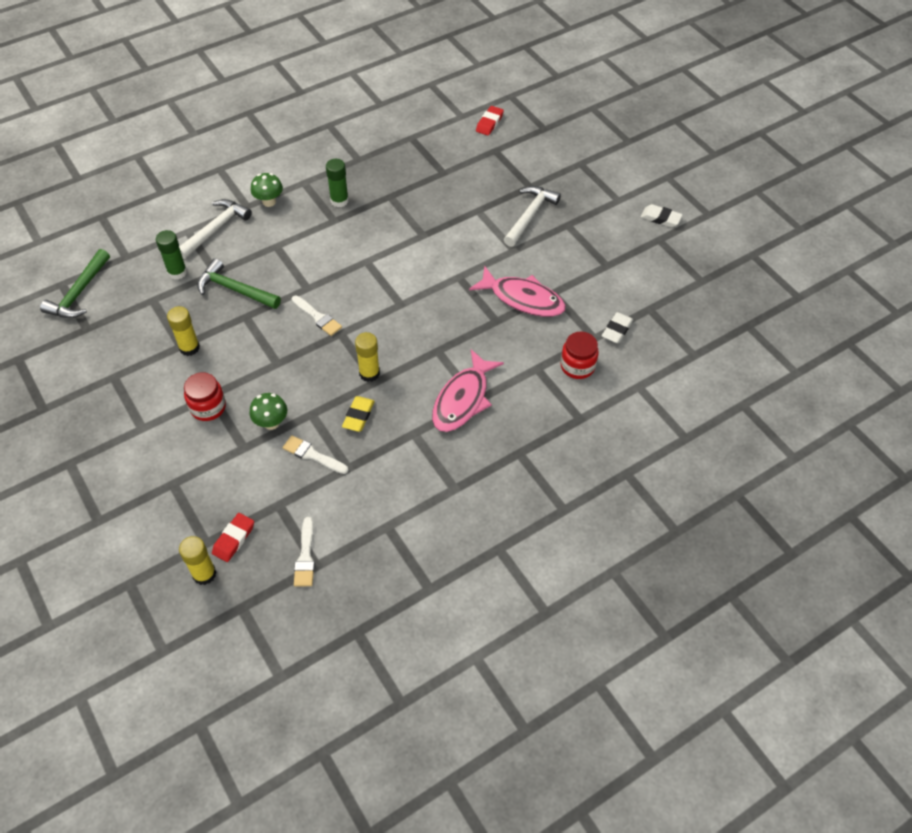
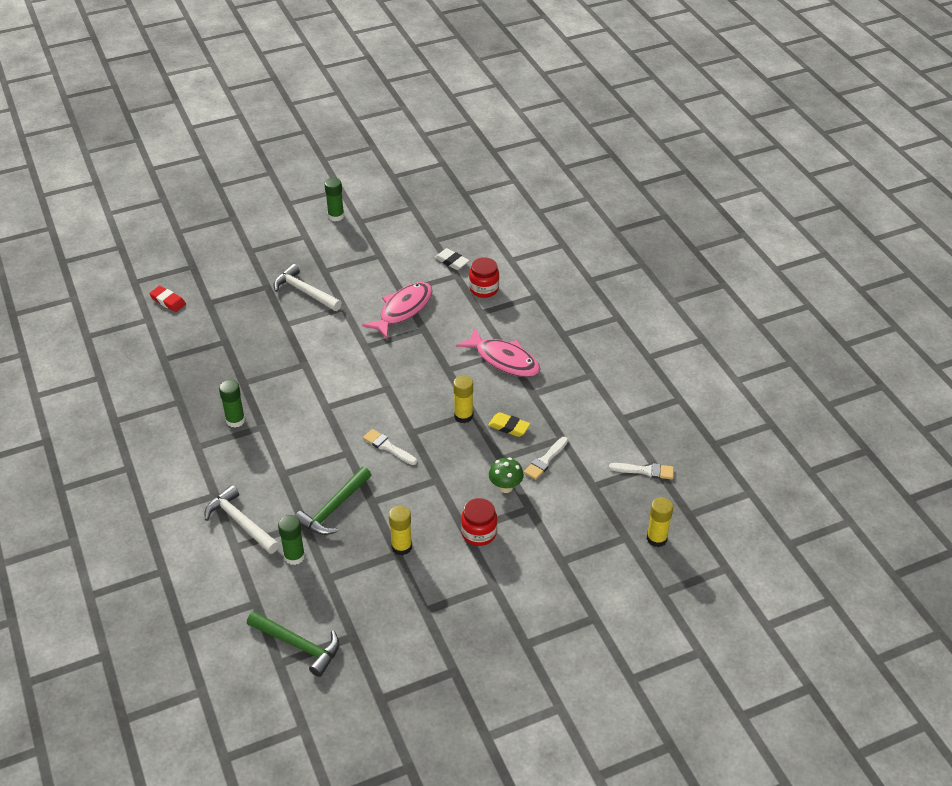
camera: 80 degrees left, 10 degrees down
red eraser [212,513,254,562] -> none
green mushroom [251,173,283,207] -> none
white brush [292,295,342,336] -> white brush turned 105 degrees counterclockwise [363,429,417,465]
white eraser [641,204,683,227] -> green glue stick [324,178,344,221]

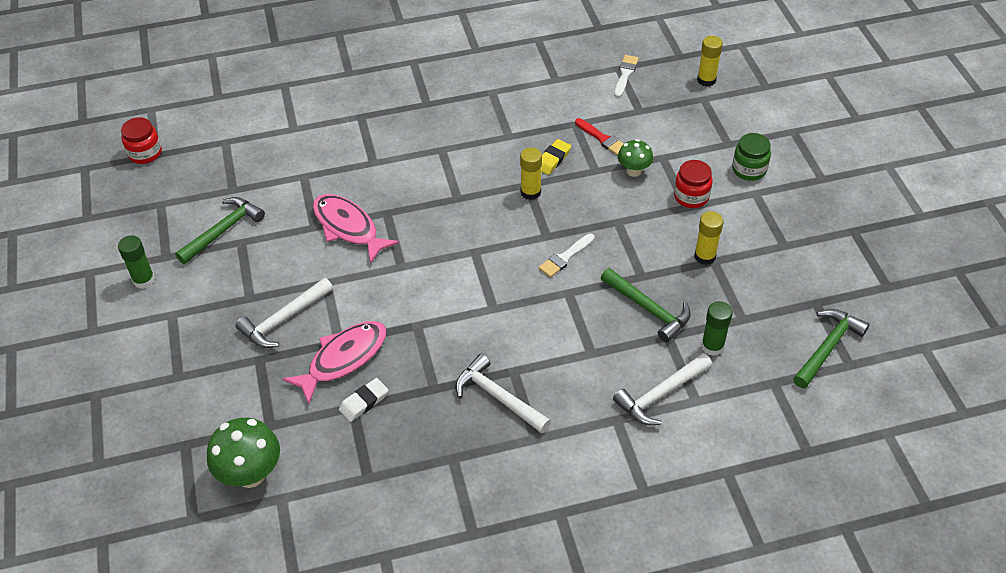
camera: 80 degrees left, 5 degrees up
red eraser [149,286,186,312] -> green mushroom [207,418,280,488]
green glue stick [219,380,245,428] -> white hammer [455,354,551,434]
white eraser [434,248,470,270] -> white eraser moved to [339,378,388,422]
pink fish [456,328,540,377] -> pink fish moved to [282,321,387,404]
red jar [469,257,499,298] -> red jar moved to [121,117,162,164]
white brush [524,437,568,480] -> red brush [575,118,624,156]
none -> green hammer [175,197,265,264]
none -> green jar [732,133,771,181]

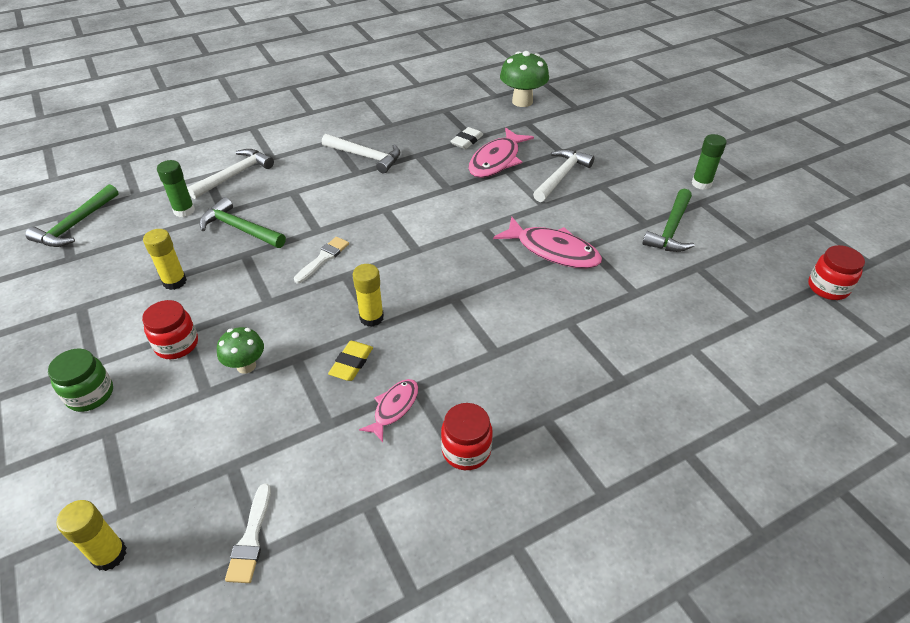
camera: 165 degrees right, 5 degrees down
red brush [575,118,624,156] -> none
none -> pink fish [359,379,418,442]
none -> red jar [441,403,493,470]

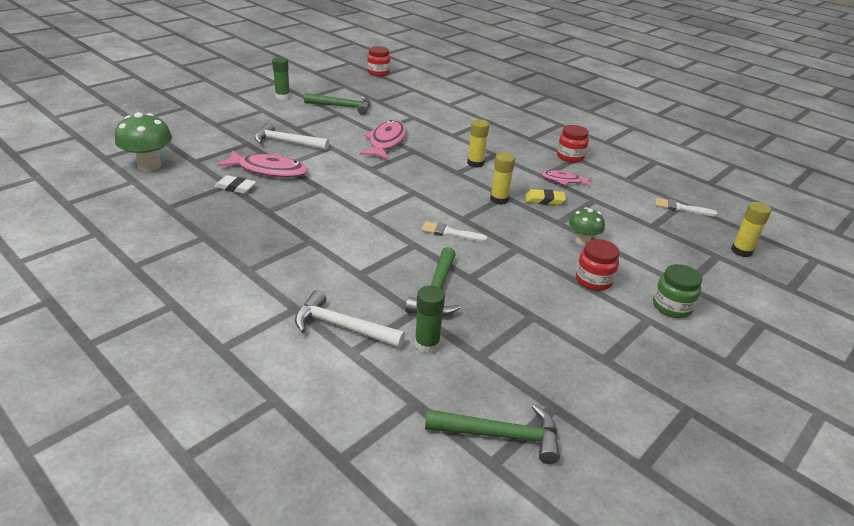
camera: 110 degrees left, 10 degrees down
yellow glue stick [143,229,187,290] -> yellow glue stick moved to [467,119,489,168]
white brush [225,483,271,583] -> white brush turned 150 degrees counterclockwise [655,198,718,216]
white hammer [322,134,400,173] -> none

